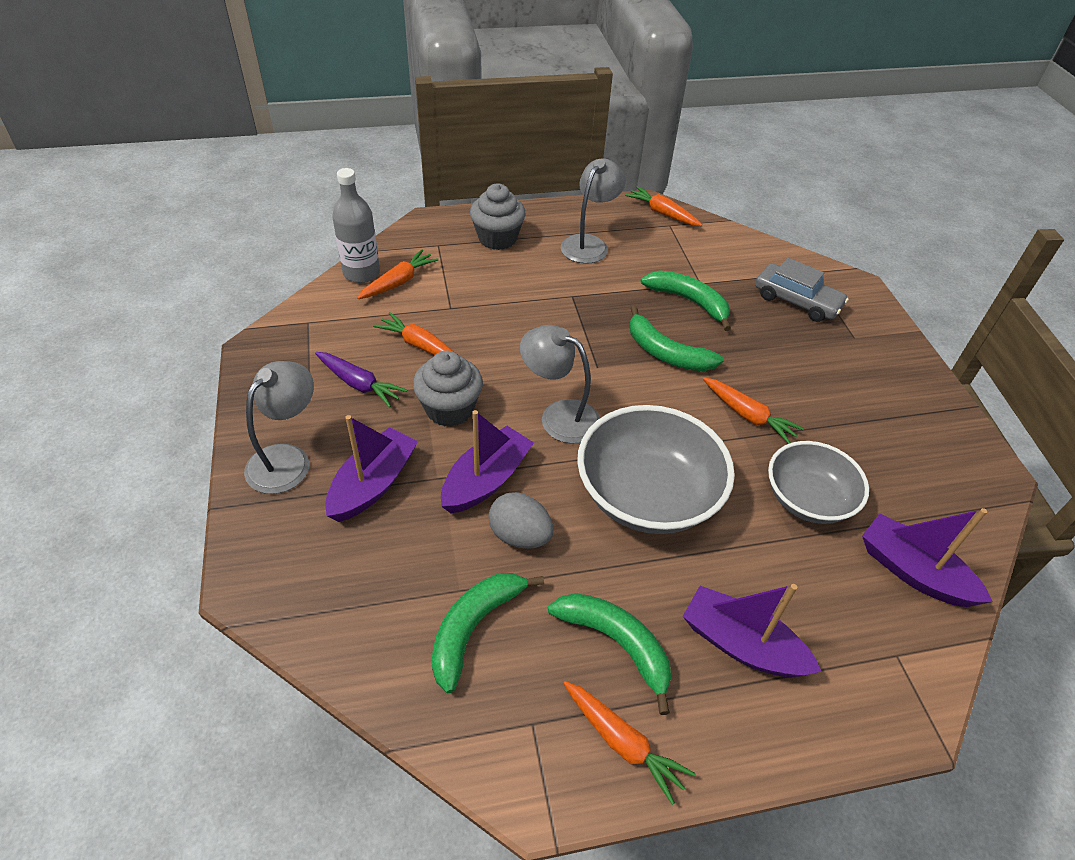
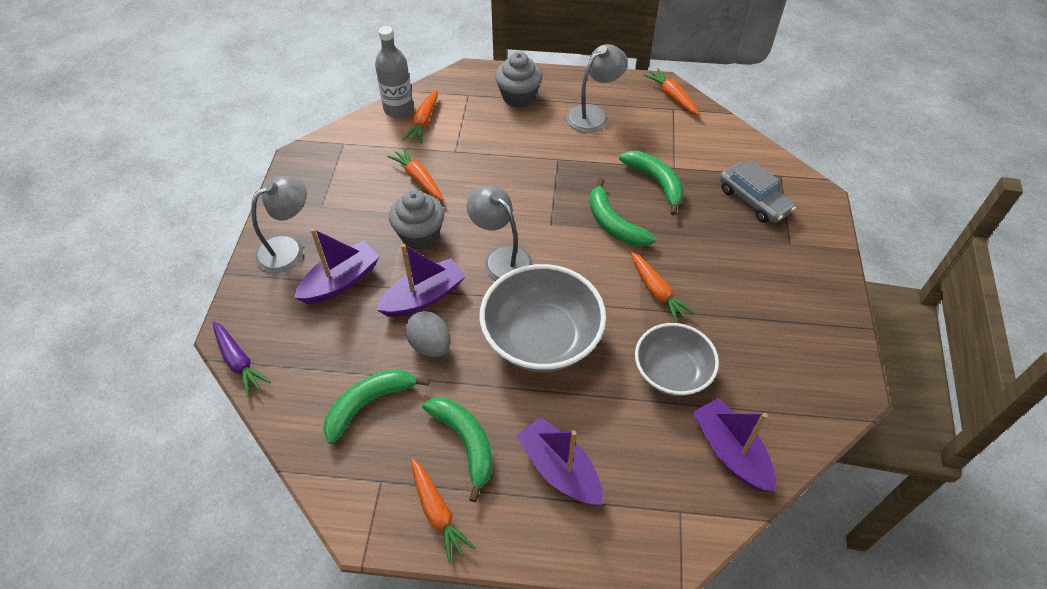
camera: 20 degrees right, 5 degrees up
purple carrot [315,352,407,407] -> purple carrot moved to [212,321,271,397]
orange carrot [357,249,439,299] -> orange carrot turned 135 degrees clockwise [403,89,438,143]

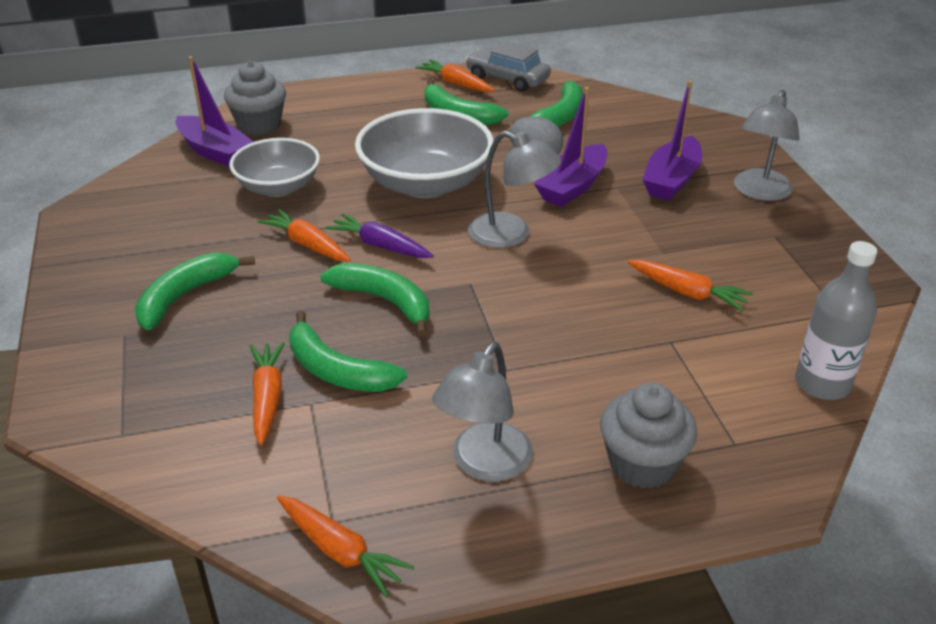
camera: 160 degrees right, 15 degrees down
purple carrot [212,321,271,397] -> purple carrot moved to [325,213,434,258]
grey cupcake [389,190,444,250] -> grey cupcake moved to [224,61,286,135]
orange carrot [403,89,438,143] -> orange carrot moved to [250,342,285,445]
purple boat [516,416,603,505] -> none
grey car [719,160,796,223] -> grey car moved to [466,41,551,92]
none -> green banana [135,252,255,330]

